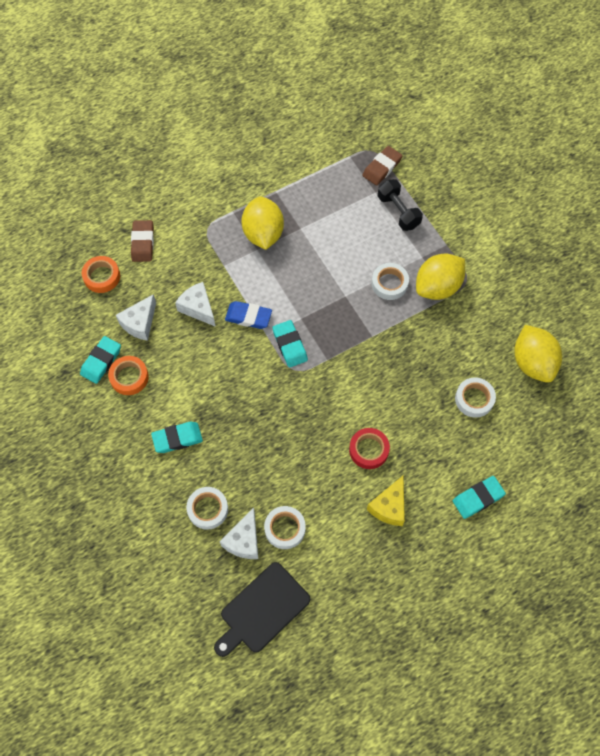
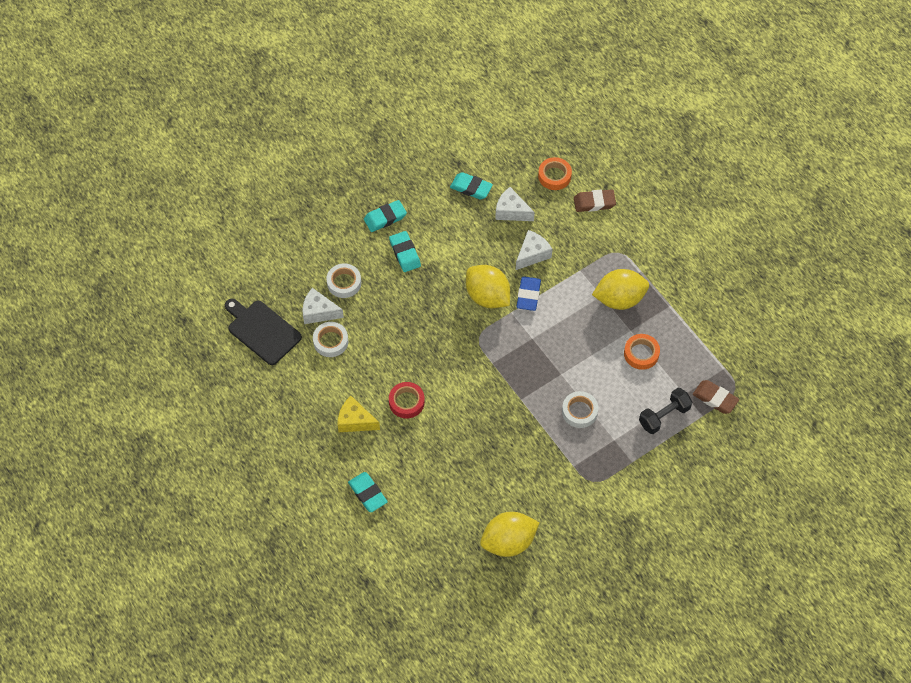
camera: 85 degrees right, 5 degrees down
orange tape [108,356,149,395] -> orange tape moved to [624,334,660,370]
turquoise eraser [272,320,308,368] -> turquoise eraser moved to [364,200,407,232]
yellow lemon [416,253,465,300] -> yellow lemon moved to [466,265,510,308]
white tape [455,378,496,418] -> none

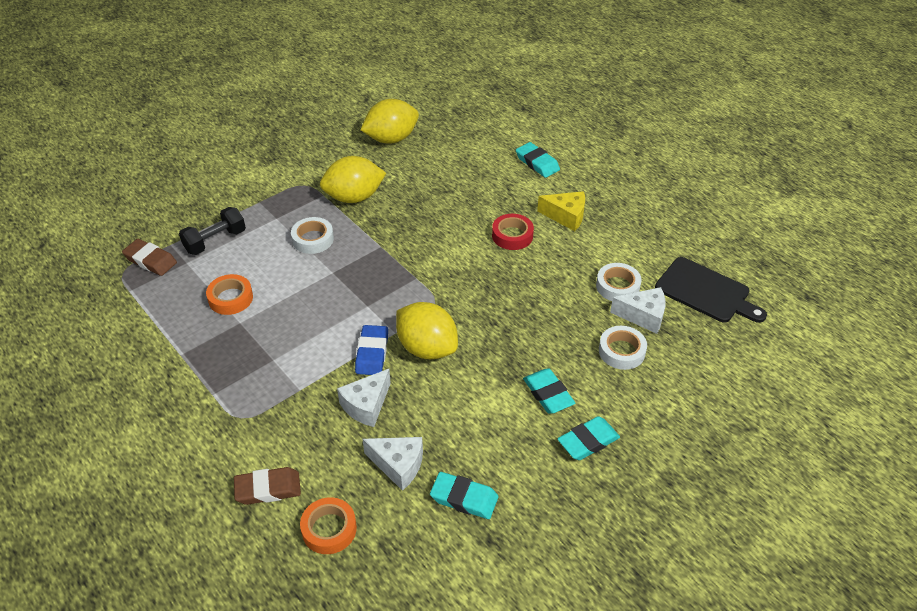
camera: 175 degrees right, 15 degrees down
yellow lemon [592,269,649,310] -> yellow lemon moved to [320,156,386,203]

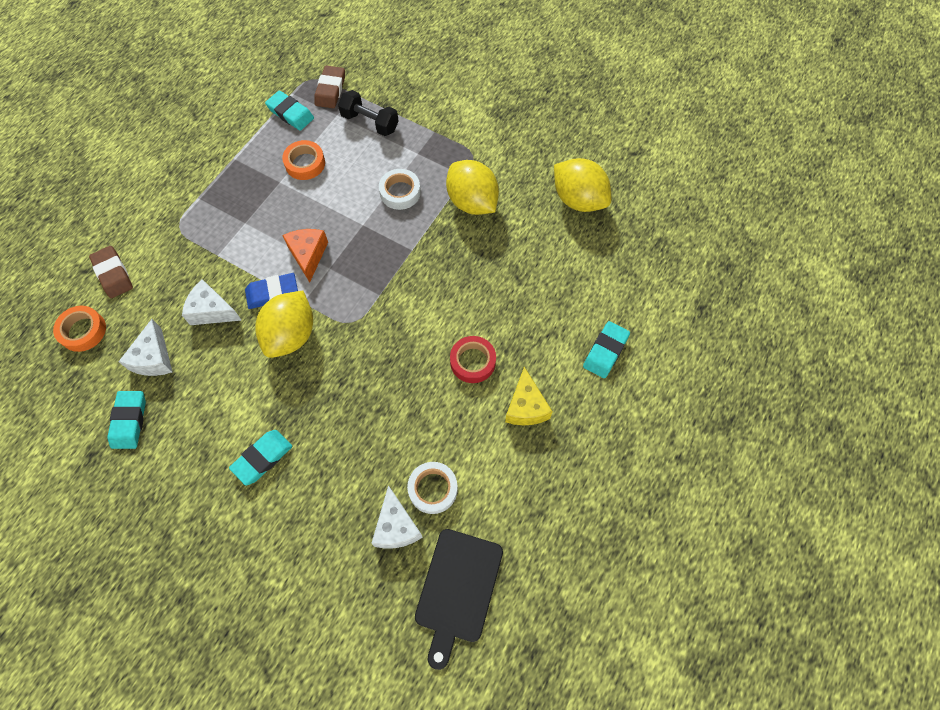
camera: 70 degrees right, 20 degrees up
turquoise eraser [558,416,620,460] -> turquoise eraser moved to [265,91,314,131]
white tape [599,326,647,370] -> none
none -> orange cheese [282,229,328,282]

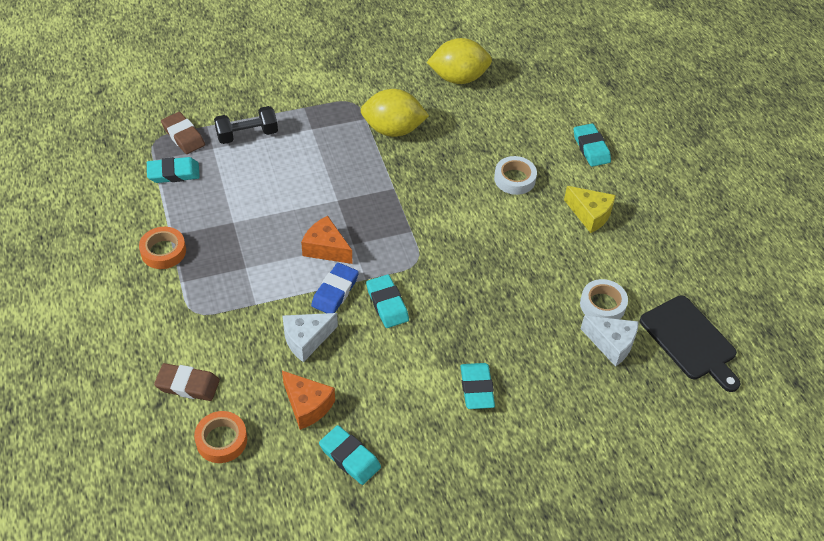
camera: 50 degrees left, 15 degrees down
white cheese [119,319,173,376] -> orange cheese [282,371,335,430]
yellow lemon [255,291,313,358] -> turquoise eraser [366,275,409,328]
orange tape [282,140,325,180] -> orange tape moved to [139,227,186,269]
white tape [379,169,421,210] -> white tape moved to [494,156,537,195]
red tape [450,336,496,383] -> none

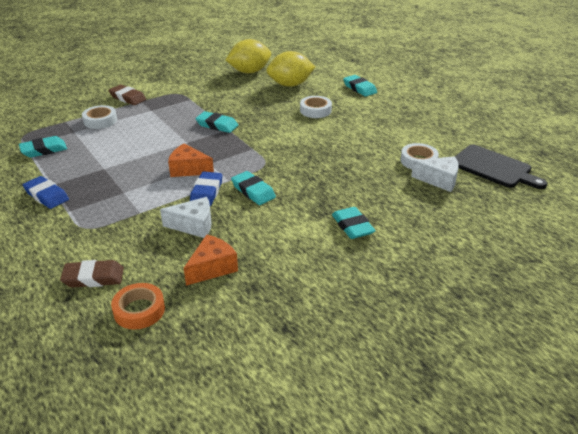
camera: 15 degrees left, 15 degrees down
orange tape [139,227,186,269] -> blue eraser [23,176,69,209]
brown eraser [161,112,205,154] -> brown eraser moved to [108,85,146,105]
black dumbbell [214,106,278,144] -> white tape [82,105,117,129]
white cheese [282,313,338,362] -> white cheese turned 135 degrees counterclockwise [160,197,212,238]
orange cheese [282,371,335,430] -> orange cheese turned 75 degrees counterclockwise [184,235,238,286]
turquoise eraser [319,425,381,485] -> turquoise eraser moved to [195,111,238,133]
yellow lemon [361,89,429,137] -> yellow lemon moved to [266,51,315,87]
yellow cheese [564,186,616,233] -> none

